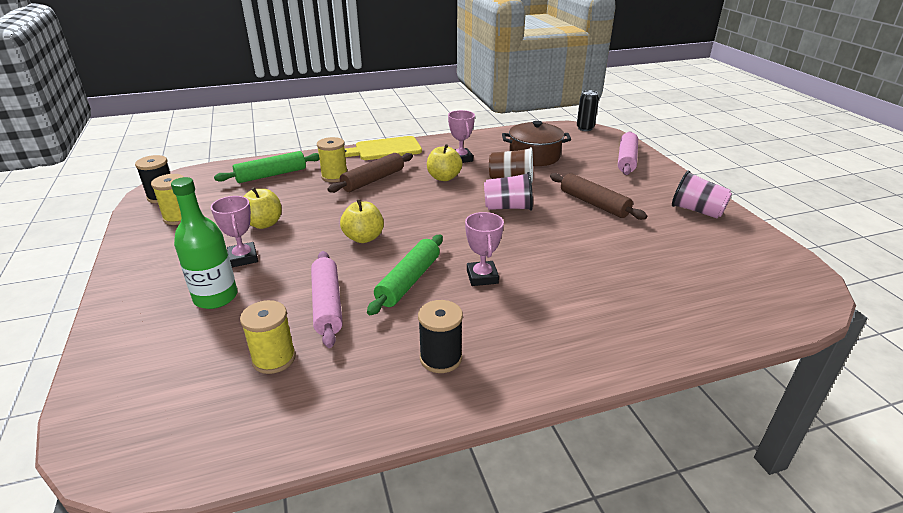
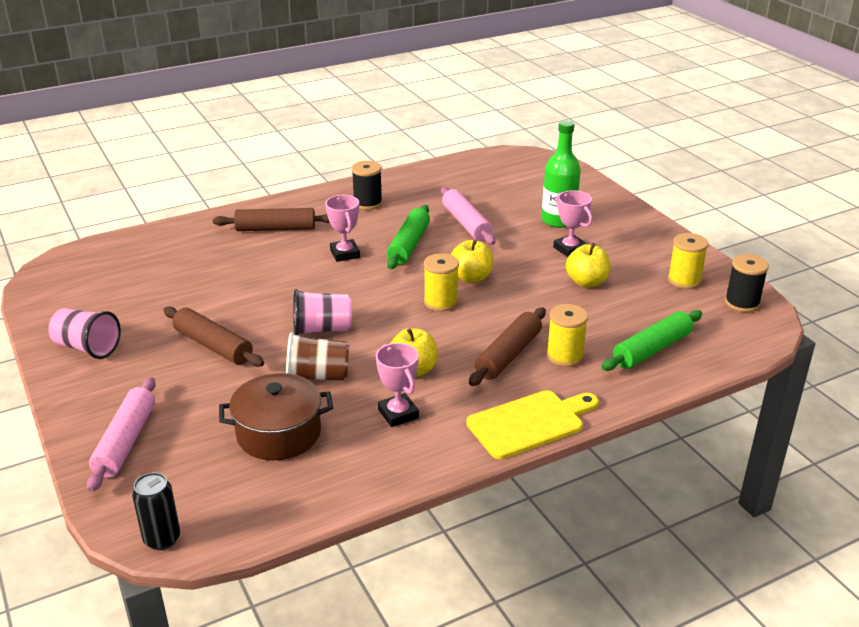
camera: 170 degrees right, 0 degrees up
yellow spool [240,300,296,374] -> yellow spool moved to [424,253,459,312]
none -> brown rolling pin [213,208,330,231]

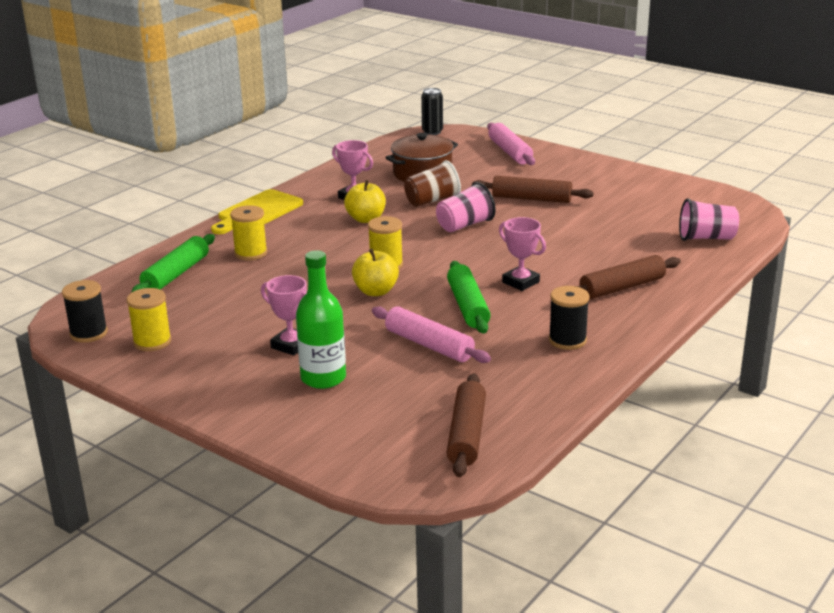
camera: 155 degrees right, 5 degrees down
pink cup [49,308,121,359] -> pink cup moved to [679,198,739,241]
brown rolling pin [469,308,546,386] -> brown rolling pin moved to [446,373,486,477]
yellow apple [566,243,610,288] -> none

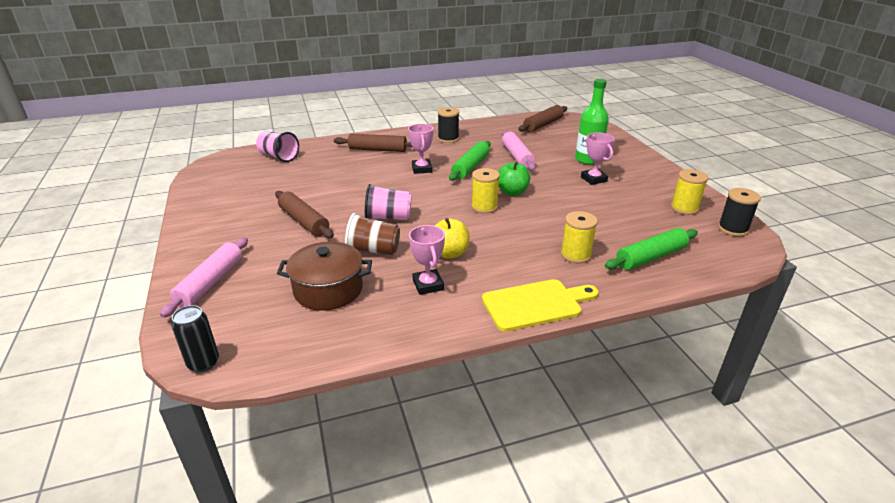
camera: 145 degrees left, 5 degrees up
yellow apple [352,249,399,296] -> green apple [498,161,530,196]

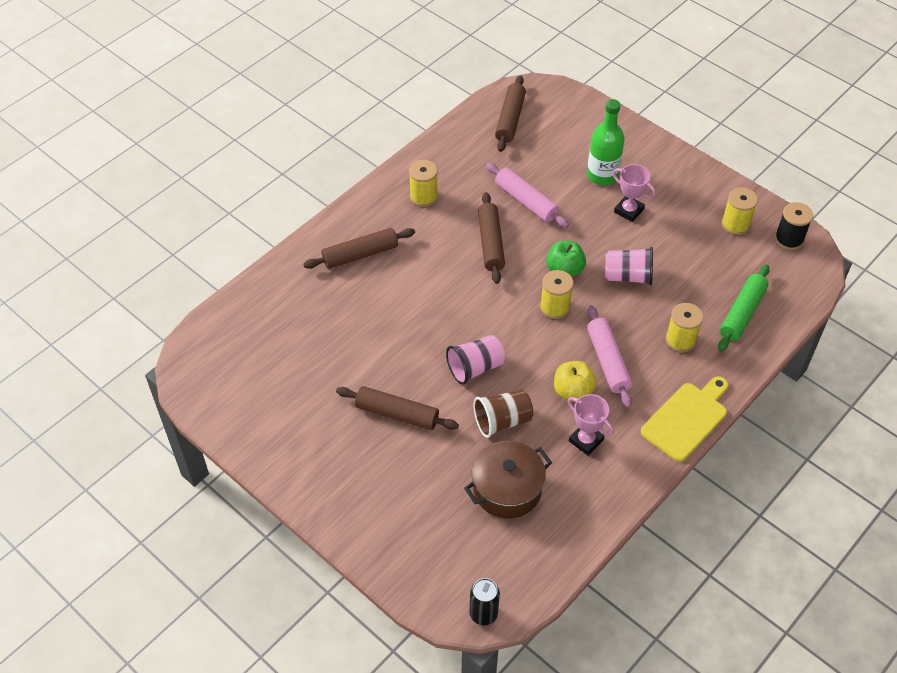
camera: 30 degrees left, 20 degrees up
pink rolling pin [160,237,248,318] -> pink rolling pin moved to [587,305,632,408]
pink cup [256,131,299,162] -> pink cup moved to [605,247,653,286]
pink trophy [408,124,433,174] -> none
black spool [438,107,459,143] -> yellow spool [409,160,438,207]
green rolling pin [449,141,491,181] -> brown rolling pin [478,192,505,284]

